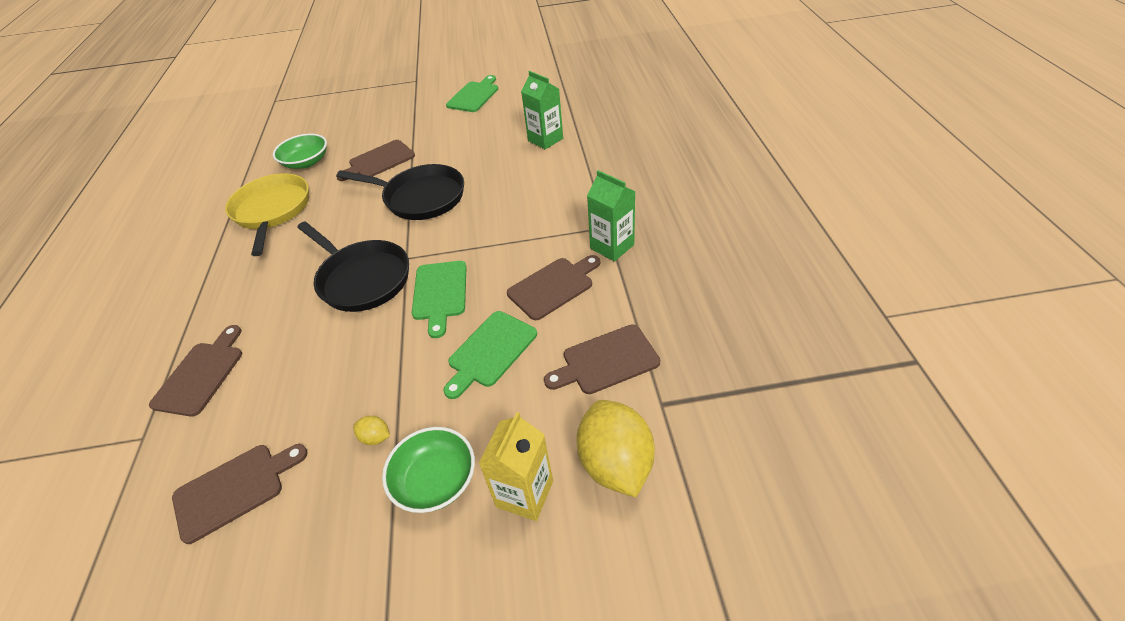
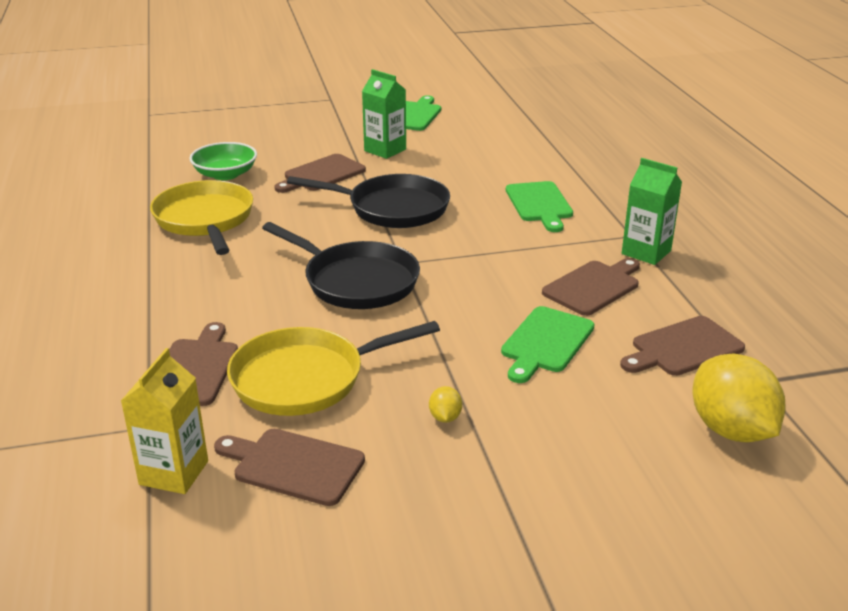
camera: 10 degrees left, 15 degrees down
brown cutting board [172,444,308,544] -> brown cutting board turned 120 degrees counterclockwise [214,429,365,506]
yellow lemon [353,416,390,445] -> yellow lemon turned 75 degrees clockwise [429,386,462,423]
green bowl [382,427,475,513] -> none
green cutting board [412,261,467,338] -> green cutting board moved to [506,181,573,232]
yellow carton [479,412,553,521] -> yellow carton moved to [121,348,208,494]
green carton [521,71,563,149] -> green carton moved to [362,69,406,159]
none -> yellow pan [227,321,440,416]

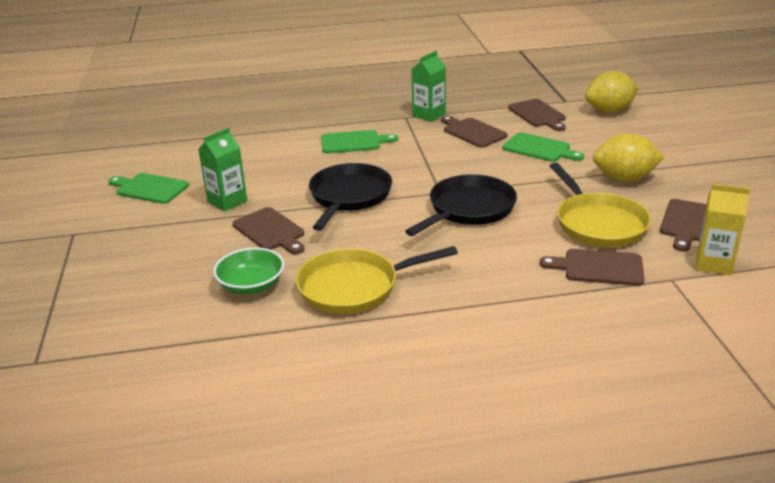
camera: 85 degrees left, 0 degrees up
yellow lemon [429,386,462,423] -> yellow lemon [593,133,664,182], size x2.39

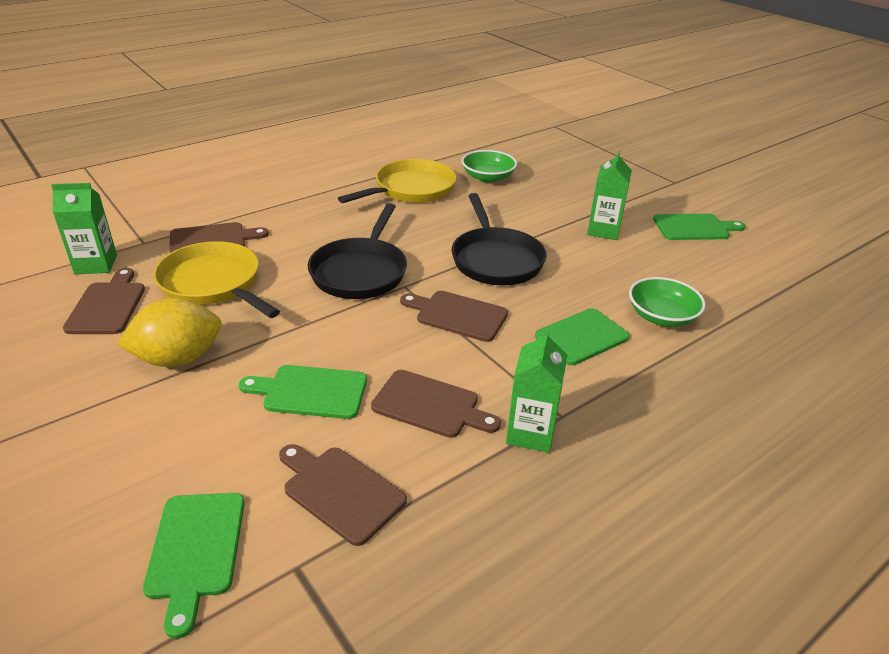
camera: 150 degrees right, 5 degrees up
brown cutting board [233,207,304,254] -> brown cutting board moved to [400,291,508,342]
yellow lemon [585,71,639,113] -> green cutting board [143,493,245,639]
yellow carton [696,184,750,275] -> green carton [51,183,117,274]
none -> green bowl [629,277,706,327]

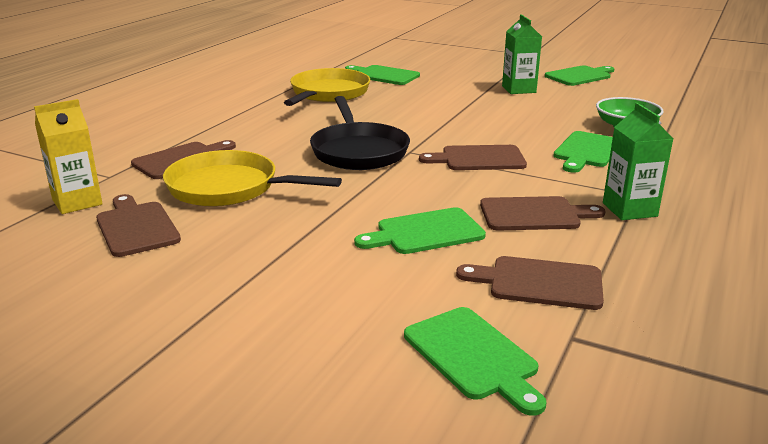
camera: 25 degrees left, 10 degrees down
green carton [51,183,117,274] -> yellow carton [34,99,103,214]
yellow lemon [117,298,221,367] -> none
black pan [452,193,547,285] -> none
green bowl [462,150,517,183] -> green cutting board [345,65,420,85]

